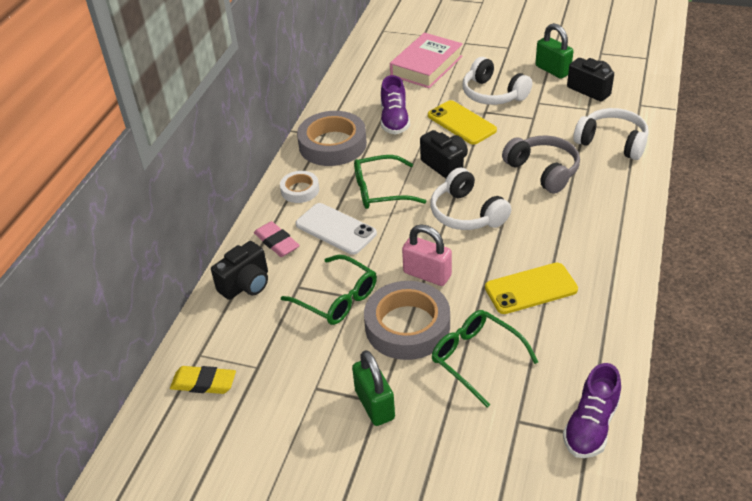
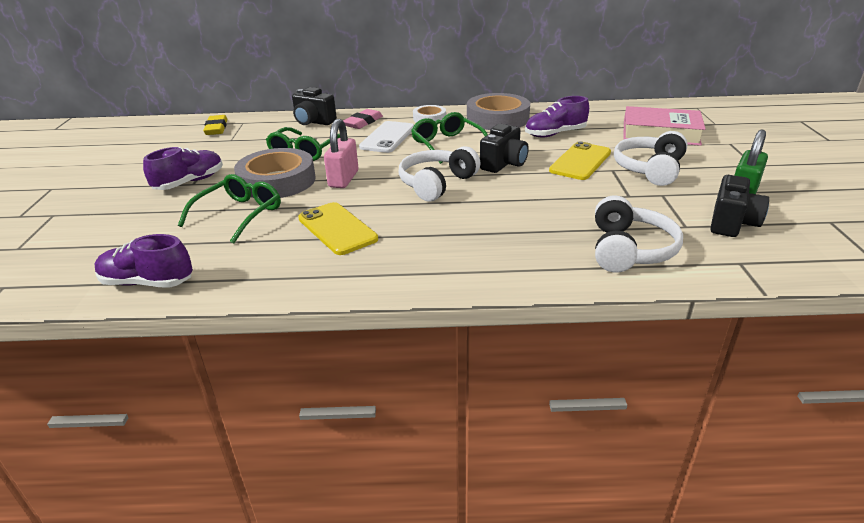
camera: 70 degrees right, 10 degrees down
green padlock [352,350,395,426] -> purple shoe [143,147,223,190]
grey headphones [502,136,580,194] -> none

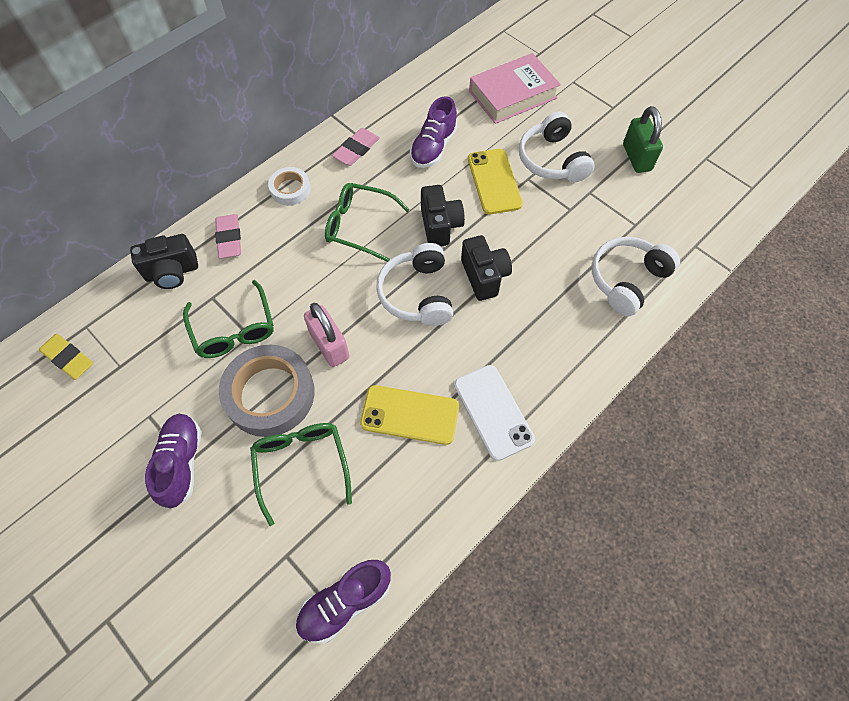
camera: 45 degrees left, 30 degrees up
white phone [359,121,414,153] -> white phone moved to [454,365,535,461]
grey tape [467,93,530,130] -> pink eraser [332,128,380,166]
white headphones [595,195,683,273] -> white headphones turned 105 degrees counterclockwise [592,237,680,316]
black camera [710,175,769,237] -> black camera moved to [461,235,512,301]

